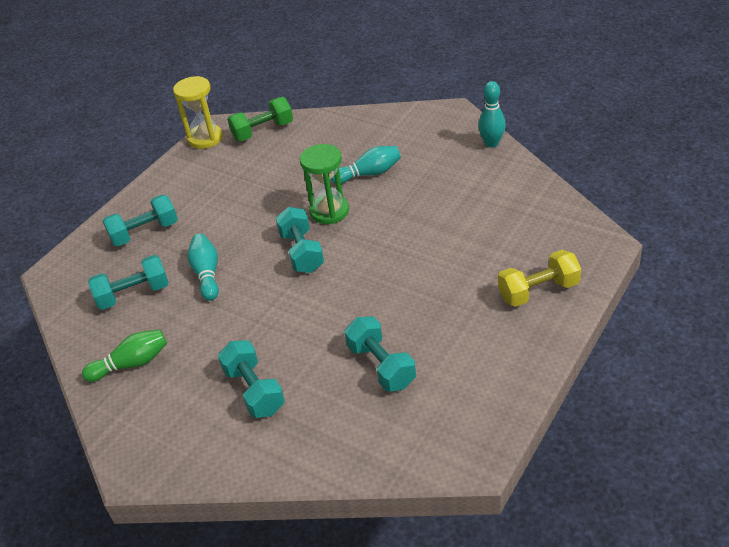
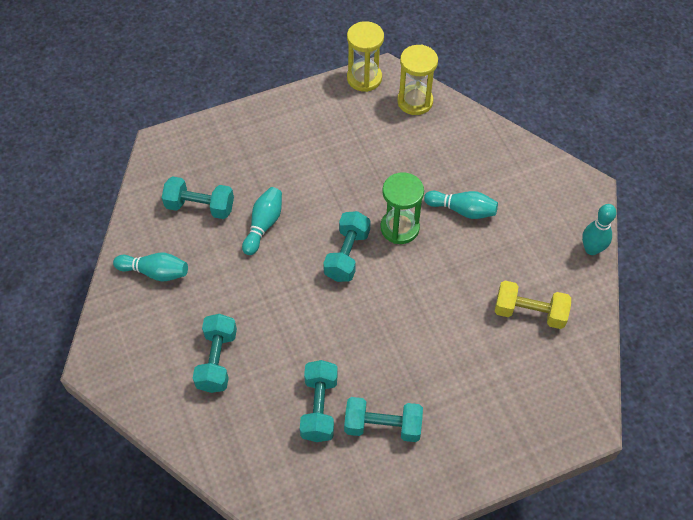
camera: 30 degrees right, 15 degrees up
green bowling pin [82,330,167,382] -> turquoise bowling pin [113,253,188,282]
turquoise dumbbell [103,195,178,246] -> turquoise dumbbell moved to [344,397,423,442]
green dumbbell [227,97,293,141] -> yellow hourglass [397,45,438,115]
yellow dumbbell [498,250,581,307] -> yellow dumbbell moved to [495,281,571,329]

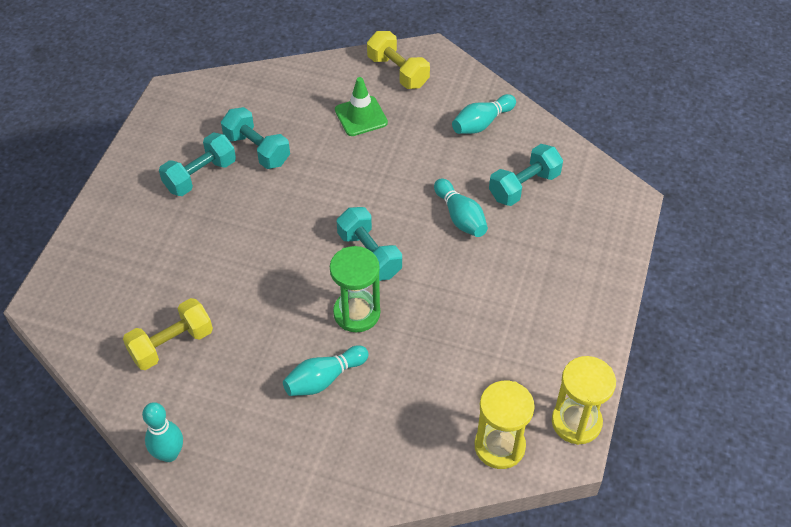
camera: 130 degrees right, 5 degrees down
turquoise dumbbell [193,314,237,393] -> green traffic cone [335,77,388,136]
none -> yellow dumbbell [367,31,430,89]

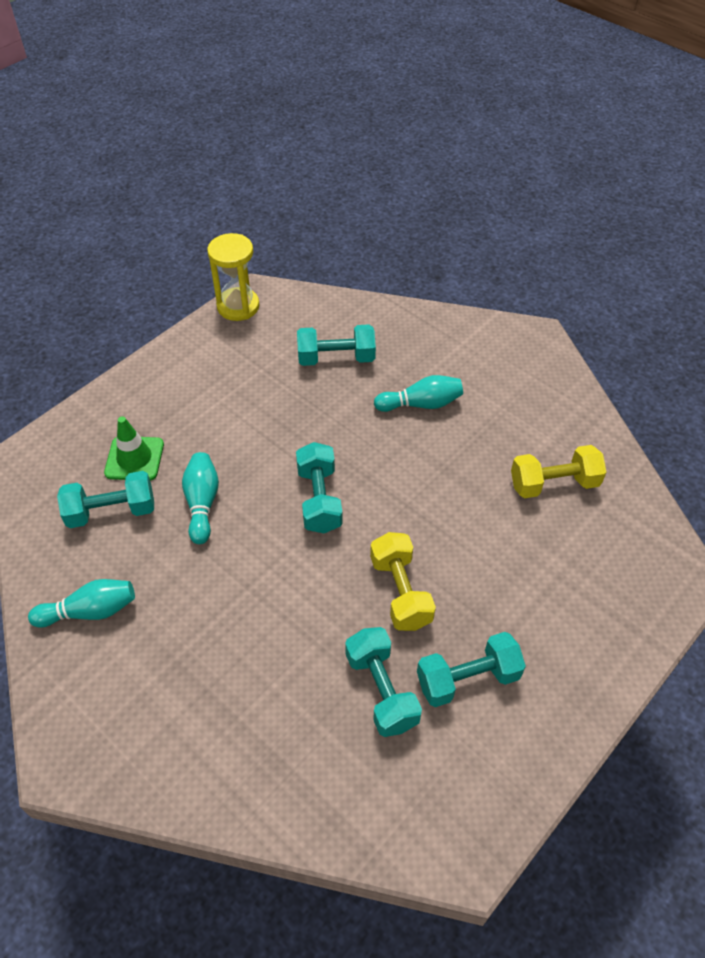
camera: 155 degrees left, 0 degrees up
turquoise bowling pin [142,402,183,462] -> none
green hourglass [330,246,380,333] -> none
green traffic cone [335,77,388,136] -> green traffic cone moved to [104,416,164,481]
yellow dumbbell [367,31,430,89] -> yellow dumbbell moved to [370,532,436,631]
yellow hourglass [475,381,535,469] -> none
none -> turquoise dumbbell [297,324,376,366]

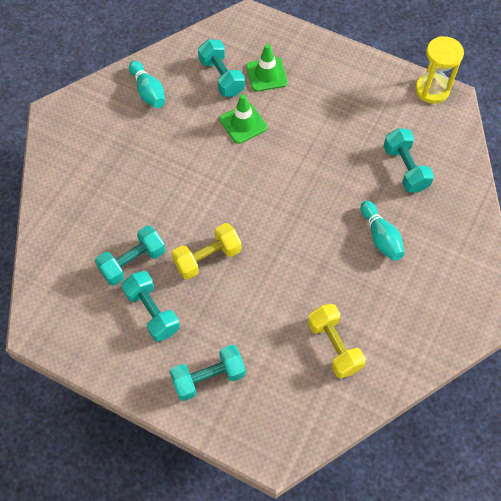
camera: 75 degrees right, 10 degrees up
turquoise bowling pin [182,452,219,544] -> green traffic cone [220,94,267,144]
turquoise dumbbell [296,442,343,533] -> turquoise dumbbell moved to [170,345,246,401]

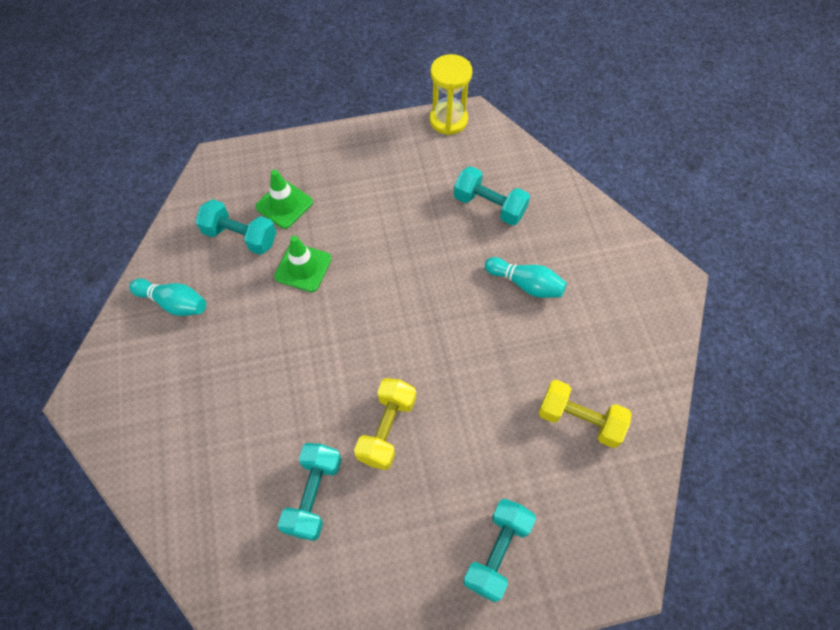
camera: 40 degrees left, 0 degrees up
turquoise dumbbell [121,271,180,342] -> none

